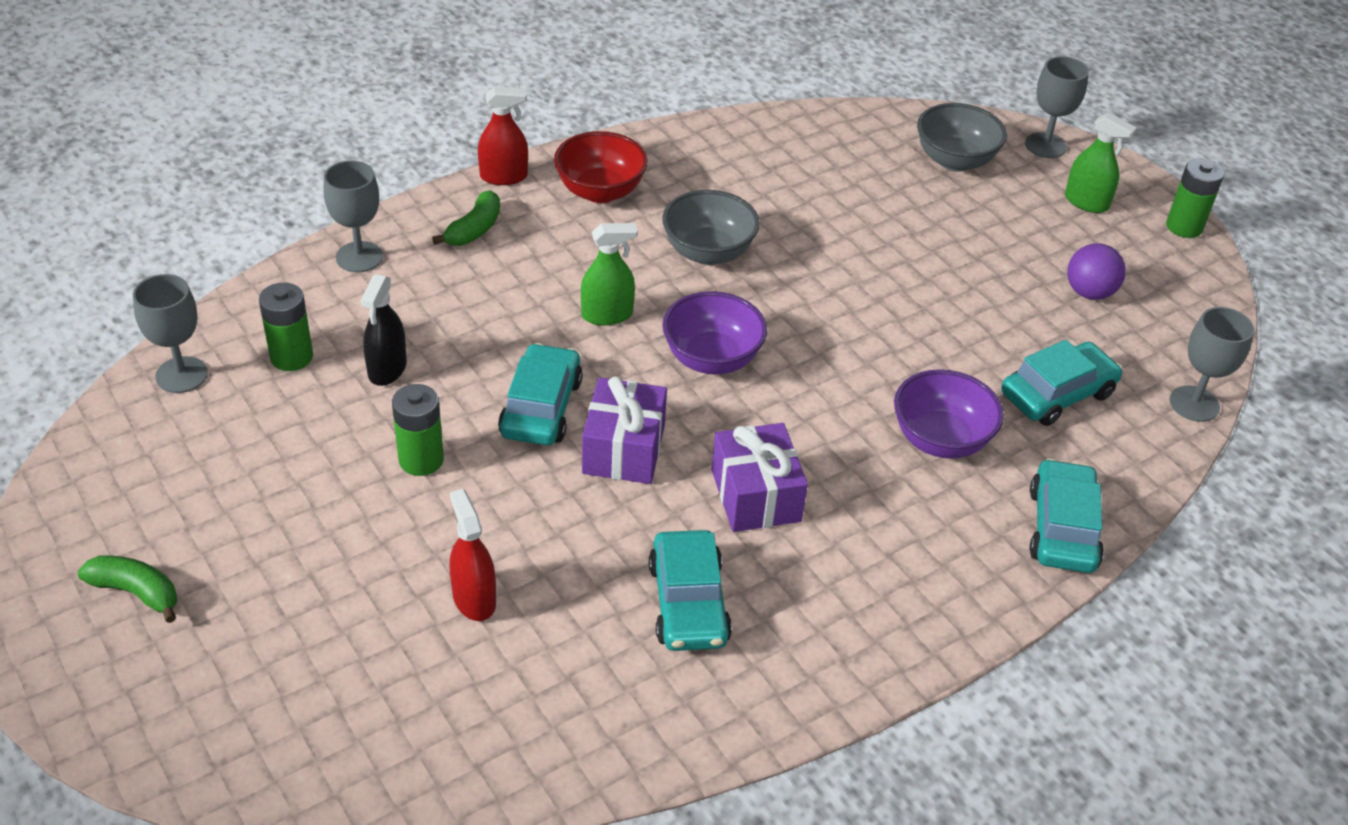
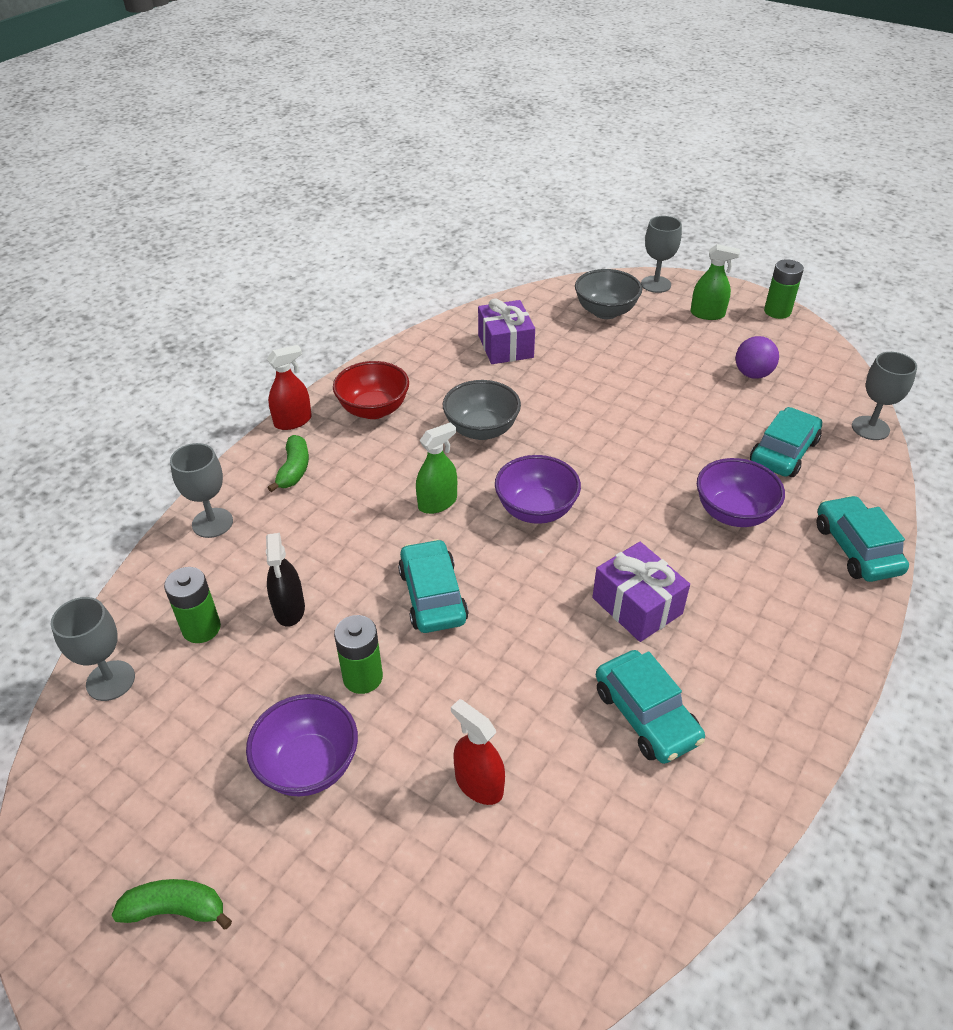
camera: 20 degrees left, 0 degrees up
purple gift [582,376,667,484] -> purple gift moved to [478,298,535,364]
none -> purple bowl [246,694,358,797]

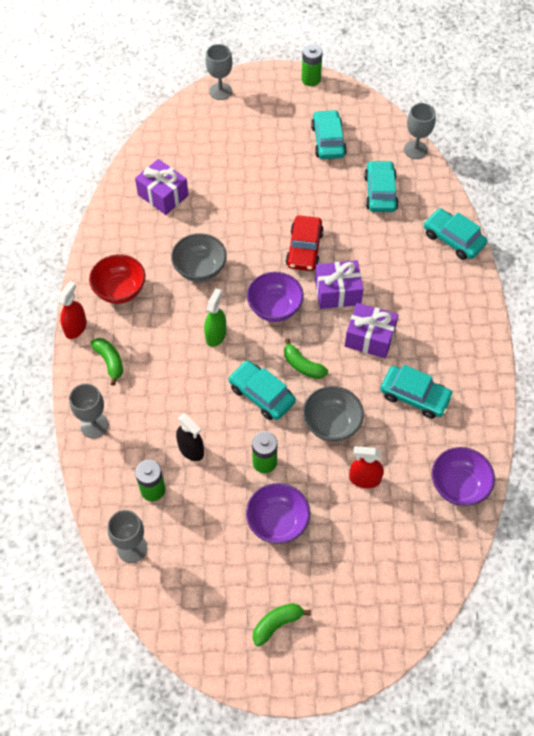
camera: 35 degrees left, 15 degrees up
grey bowl [575,269,642,319] -> grey bowl moved to [303,386,364,442]
green spray bottle [690,244,740,320] -> none
purple bowl [697,458,785,527] -> purple bowl moved to [432,447,495,506]
purple ball [735,336,779,379] -> turquoise car [311,110,347,159]
none -> green banana [284,338,328,379]
none -> red car [286,215,324,271]
none -> purple gift [315,260,364,309]

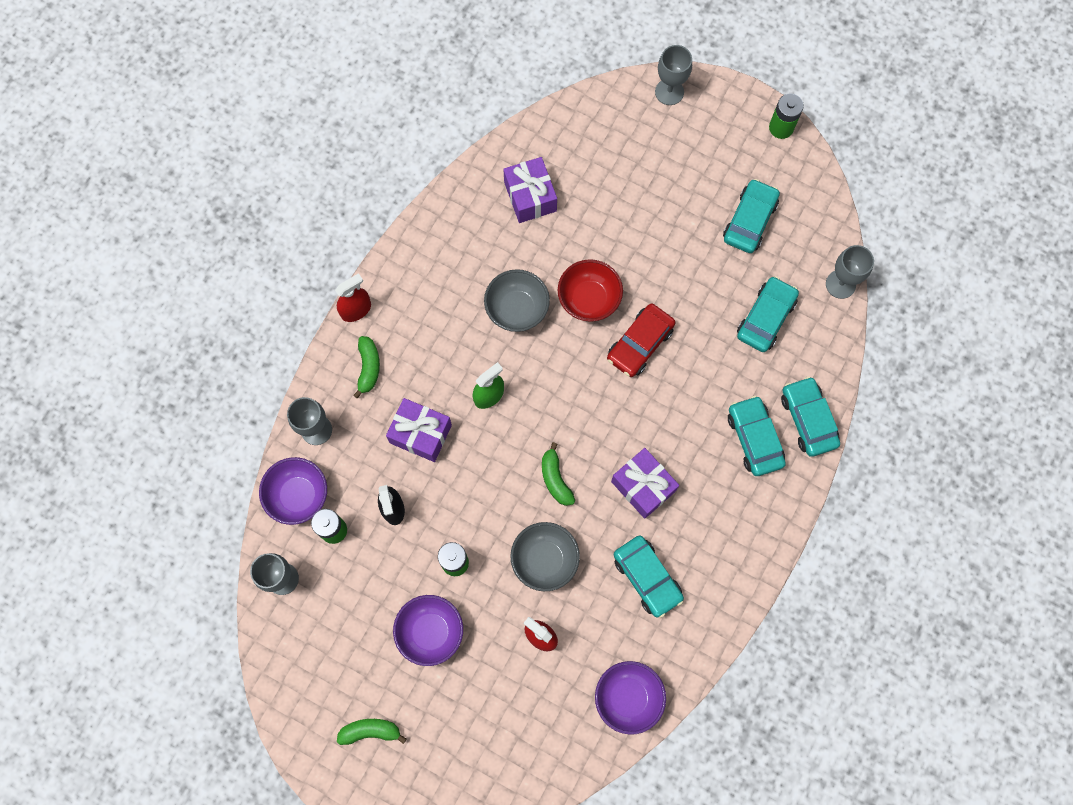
camera: 30 degrees right, 15 degrees up
red bowl [89,254,145,304] -> red bowl moved to [558,259,623,322]
turquoise car [228,361,296,420] -> turquoise car moved to [728,396,786,476]
purple bowl [247,272,304,322] -> purple bowl moved to [259,457,327,525]
purple gift [315,260,364,309] -> purple gift moved to [386,398,452,462]

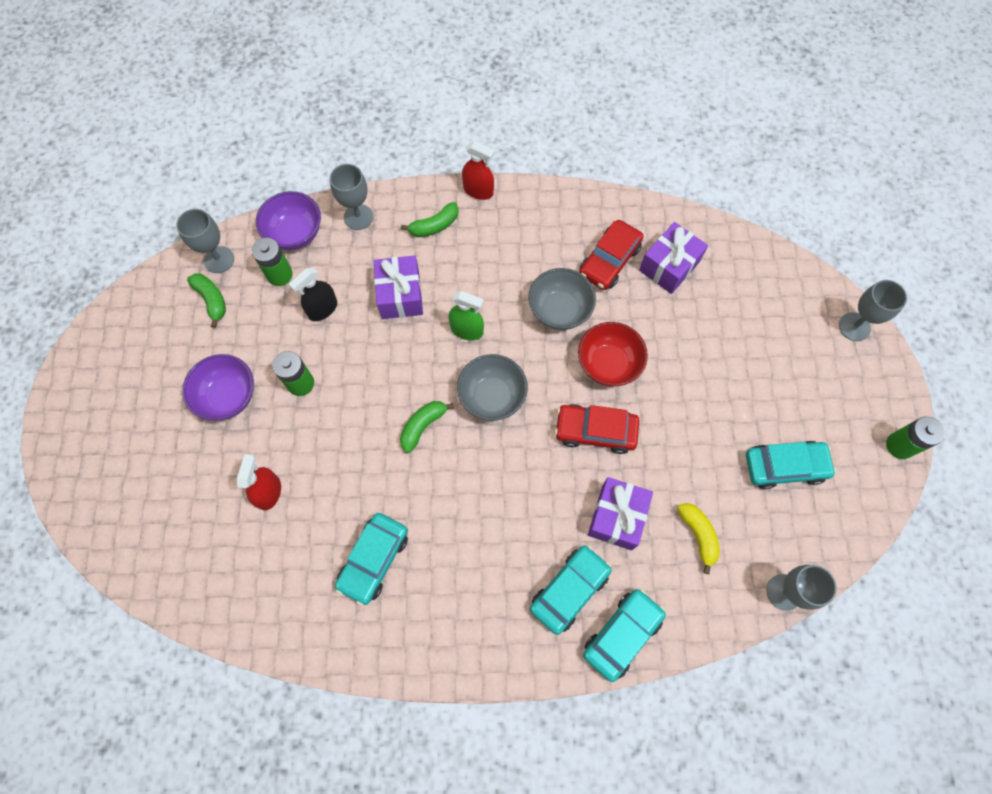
camera: 60 degrees right, 5 degrees down
green banana [337,719,407,745] -> green banana moved to [187,273,226,328]
grey bowl [510,522,580,591] -> grey bowl moved to [457,354,528,421]
purple bowl [595,661,666,735] -> none
purple gift [611,448,679,519] -> purple gift moved to [588,477,653,550]
turquoise car [737,276,799,352] -> yellow banana [677,503,720,574]
none -> red car [579,220,644,290]

